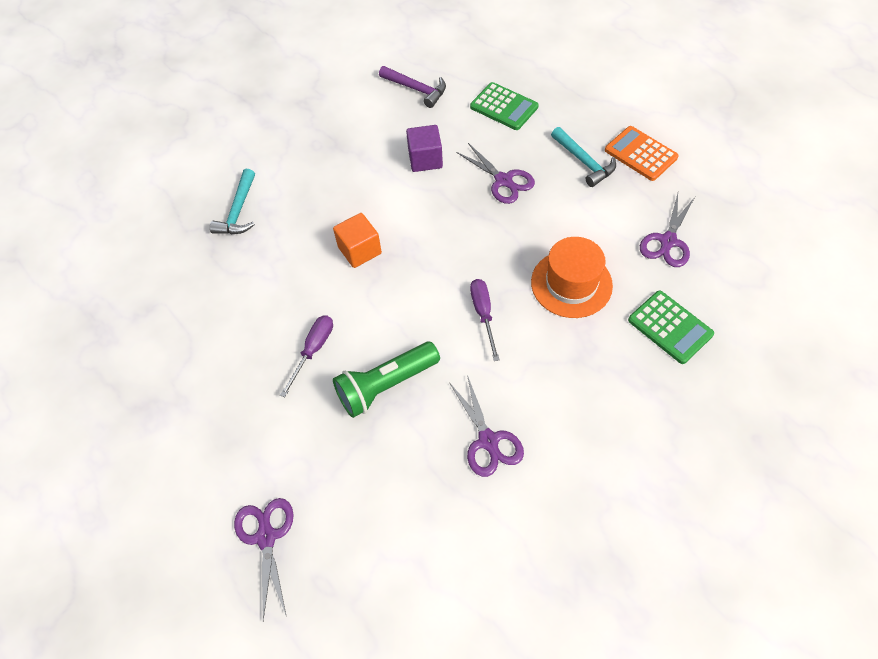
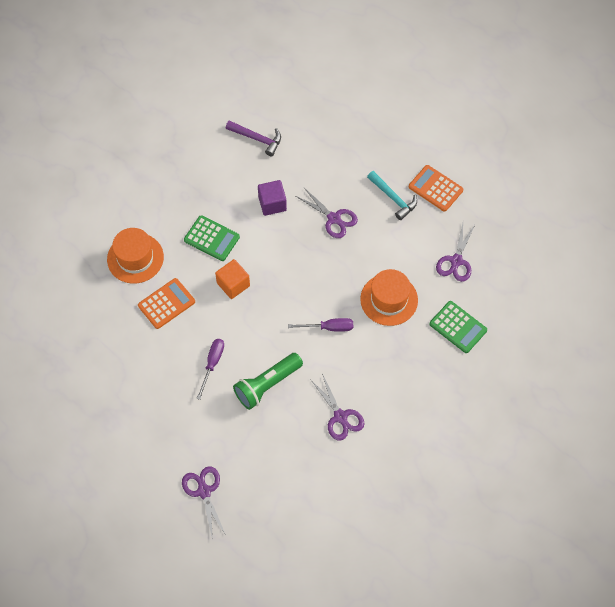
camera: 10 degrees left, 5 degrees up
turquoise hammer [210,169,255,234] -> orange hat [107,228,164,284]
green calculator [470,82,539,130] -> green calculator moved to [184,215,240,261]
purple screwdriver [470,279,500,361] -> purple screwdriver turned 105 degrees clockwise [288,318,353,331]
none -> orange calculator [138,278,195,329]

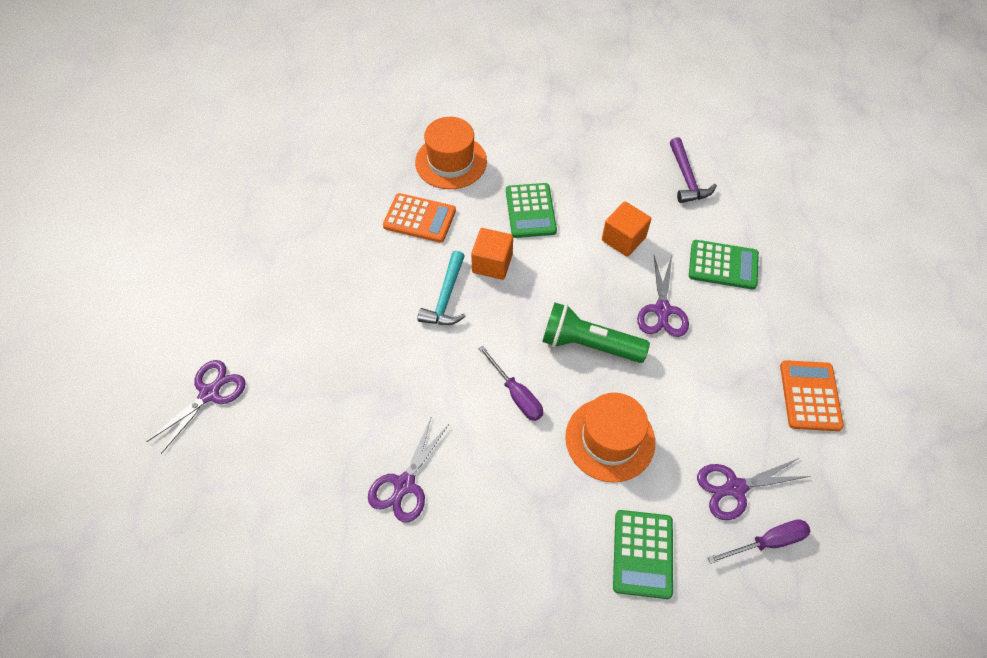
camera: 55 degrees right, 5 degrees down
purple screwdriver [196,339,224,400] -> purple screwdriver moved to [708,519,811,564]
green flashlight [233,353,303,410] -> green flashlight moved to [542,303,650,363]
purple cube [258,180,287,216] -> orange cube [602,202,651,257]
turquoise hammer [367,171,417,220] -> turquoise hammer moved to [417,251,466,325]
none -> green calculator [689,240,759,289]

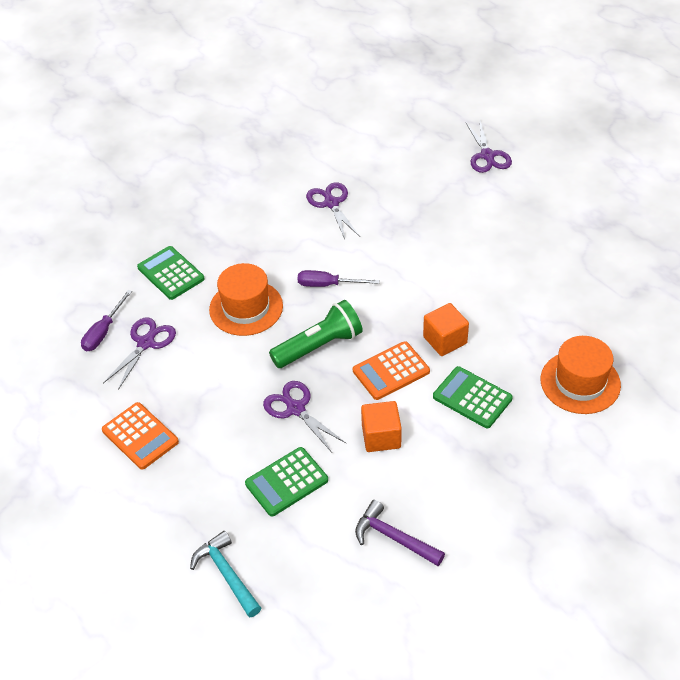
camera: 135 degrees right, 10 degrees down
orange calculator [383,193,456,243] -> orange calculator moved to [353,341,430,400]
turquoise hammer [417,251,466,325] -> turquoise hammer moved to [190,531,261,617]

